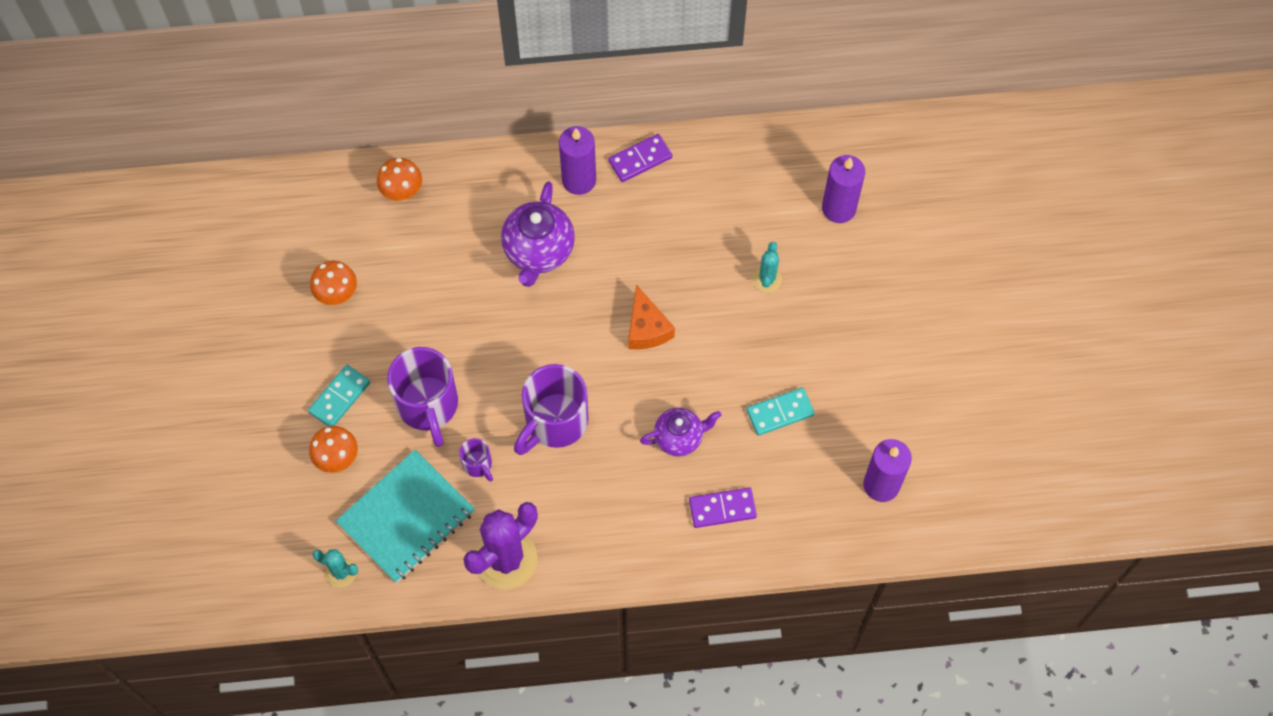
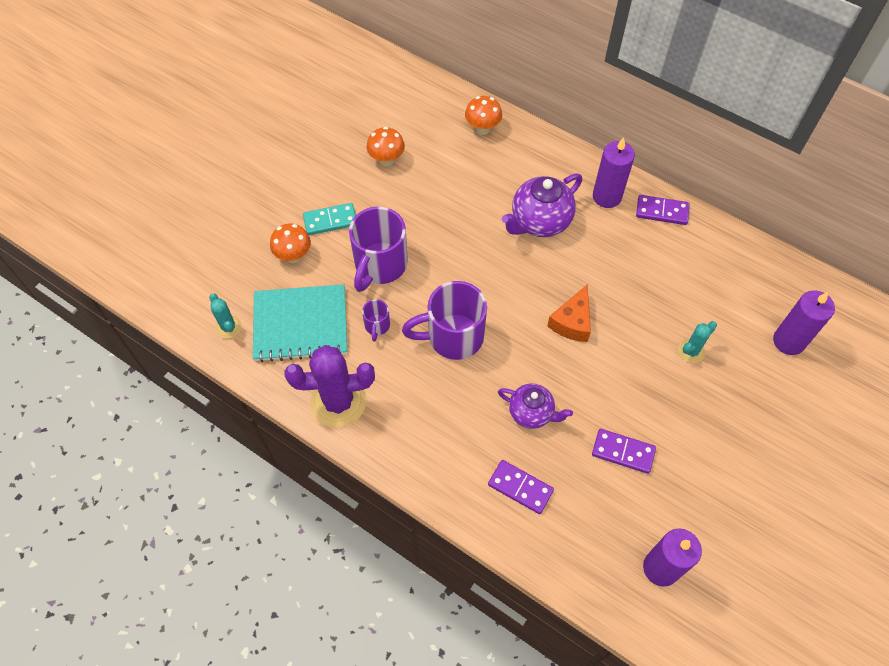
camera: 40 degrees right, 5 degrees down
turquoise domino [746,387,815,436] -> purple domino [592,429,656,474]

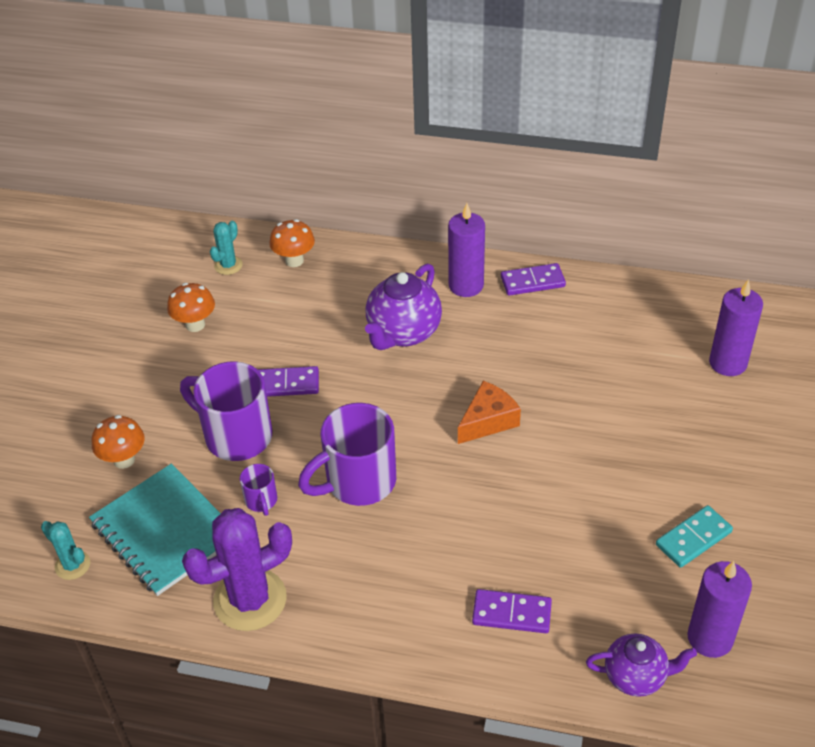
camera: 20 degrees left, 15 degrees down
turquoise notebook [253,284,347,362] -> turquoise notebook turned 75 degrees clockwise [89,464,221,596]
turquoise domino [303,203,356,235] -> turquoise domino moved to [656,505,733,568]
purple mug [349,207,408,292] -> purple mug turned 120 degrees clockwise [180,361,272,461]
purple teapot [498,384,573,429] -> purple teapot moved to [586,634,697,697]
orange cheese [547,284,591,342] -> orange cheese turned 135 degrees counterclockwise [458,381,521,444]
purple domino [592,429,656,474] -> purple domino moved to [257,366,319,397]
turquoise cactus [678,321,717,363] -> turquoise cactus moved to [210,221,243,275]

